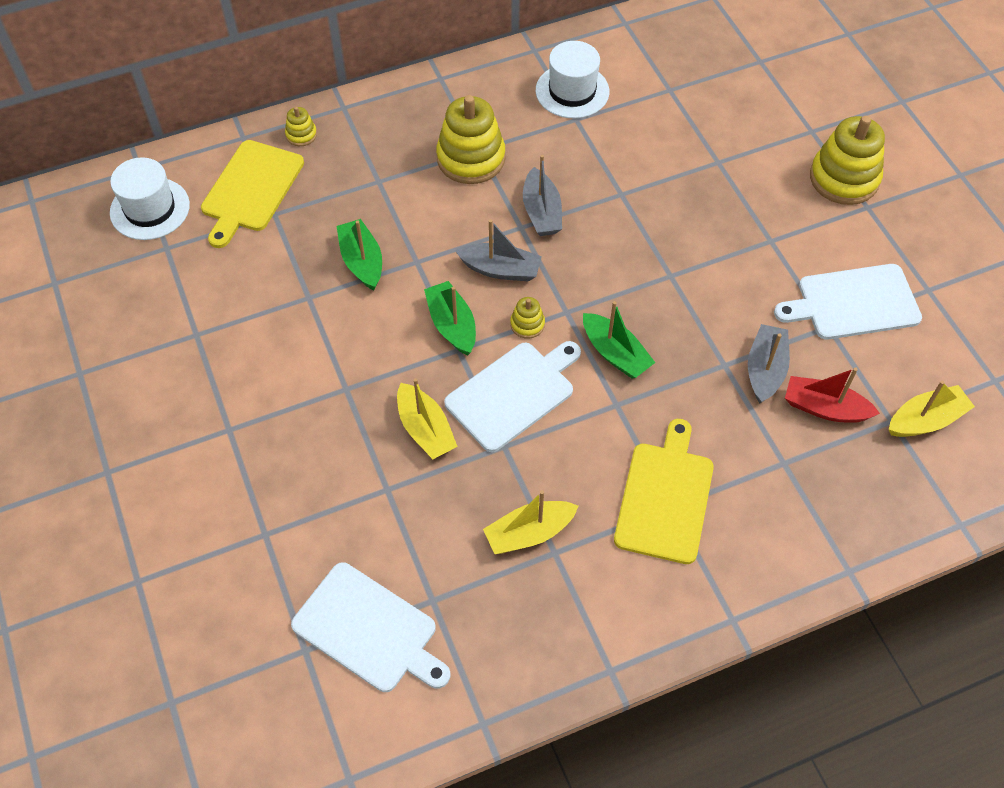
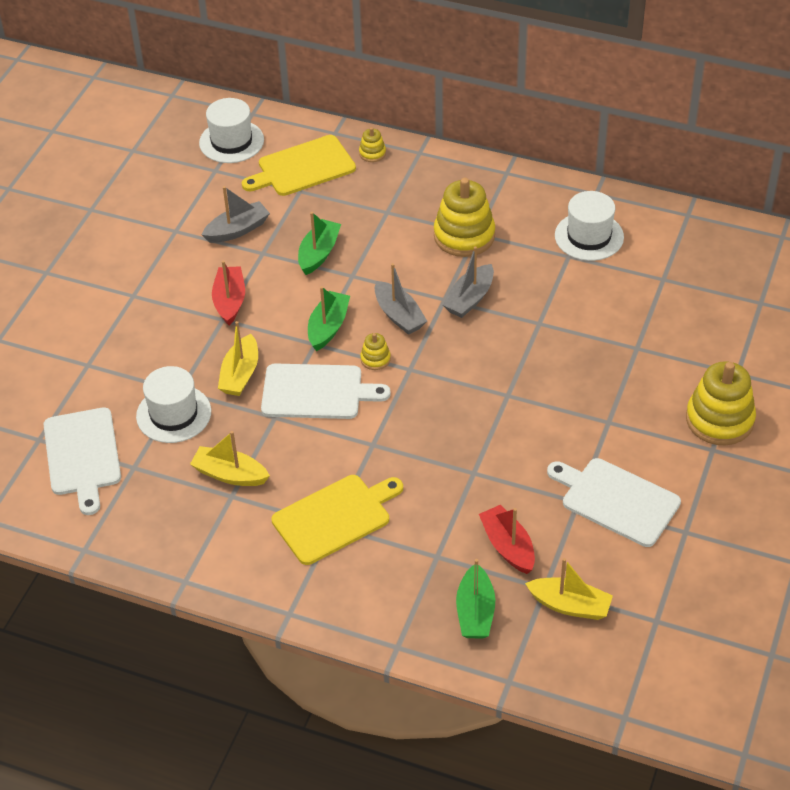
camera: 45 degrees right, 10 degrees down
green boat [583,301,656,379] -> green boat moved to [456,559,495,639]
grey boat [748,324,790,403] -> grey boat moved to [202,186,270,243]
none -> white hat [136,366,211,443]
none -> red boat [212,260,245,325]

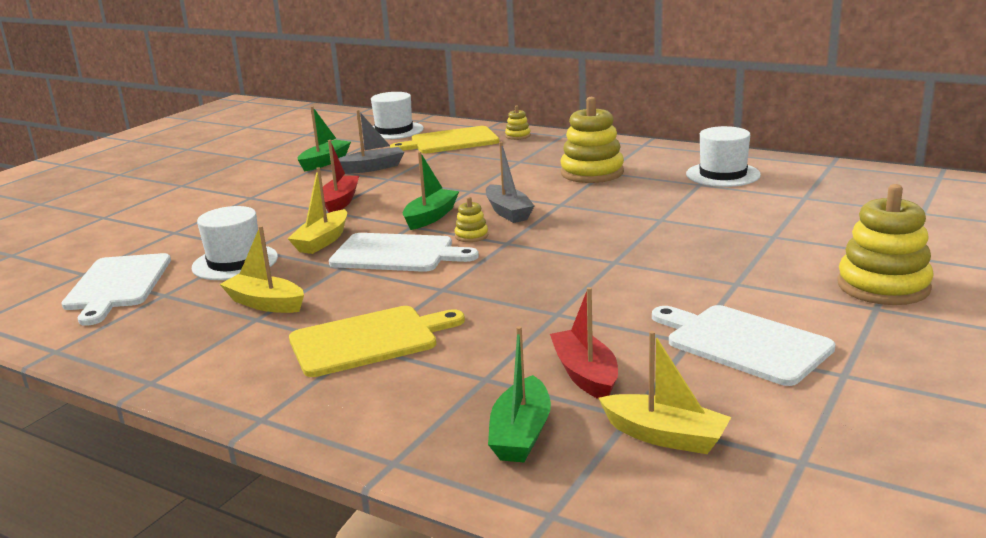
camera: 10 degrees right, 25 degrees down
green boat [298,212,341,275] -> green boat moved to [298,106,351,171]
grey boat [443,246,494,318] -> none

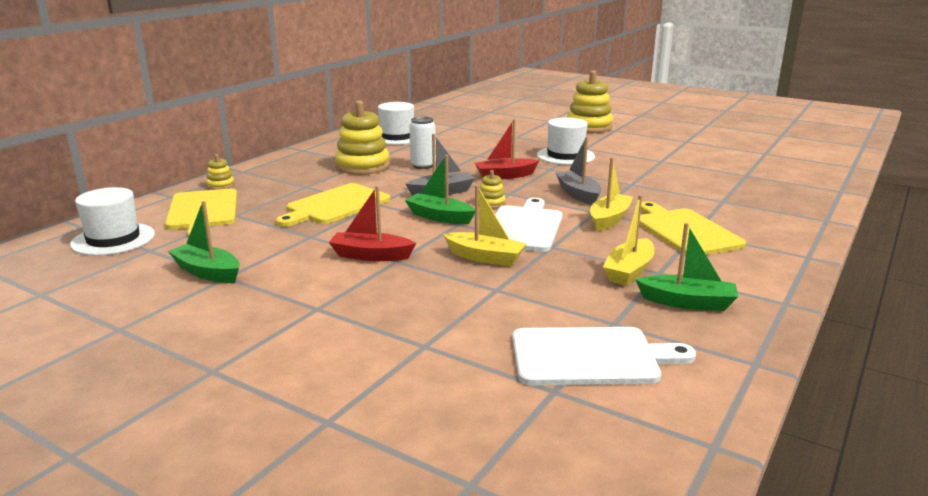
camera: 90 degrees left, 0 degrees up
white hat [192,206,278,280] -> white hat moved to [537,117,595,165]
grey boat [338,110,404,174] -> grey boat moved to [556,137,601,205]
green boat [488,326,551,462] -> green boat moved to [635,223,738,311]
red boat [550,287,618,399] -> red boat moved to [475,119,540,179]
yellow boat [599,331,731,454] -> yellow boat moved to [590,158,633,231]
white cutting board [652,305,836,386] -> none
none -> yellow cutting board [276,183,390,227]
none -> white can [409,117,436,169]

